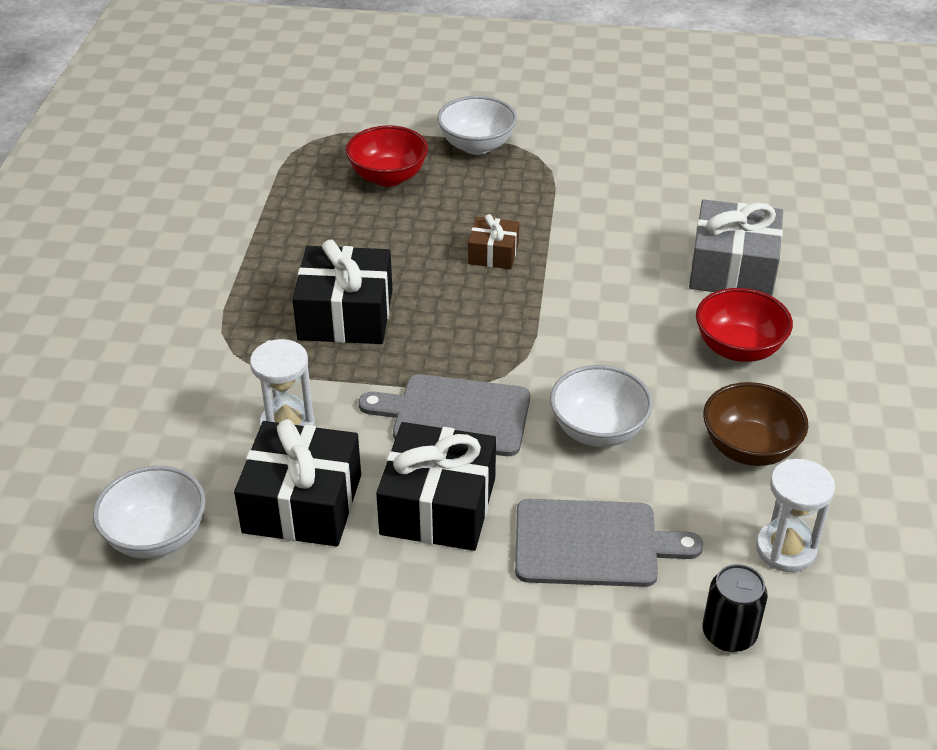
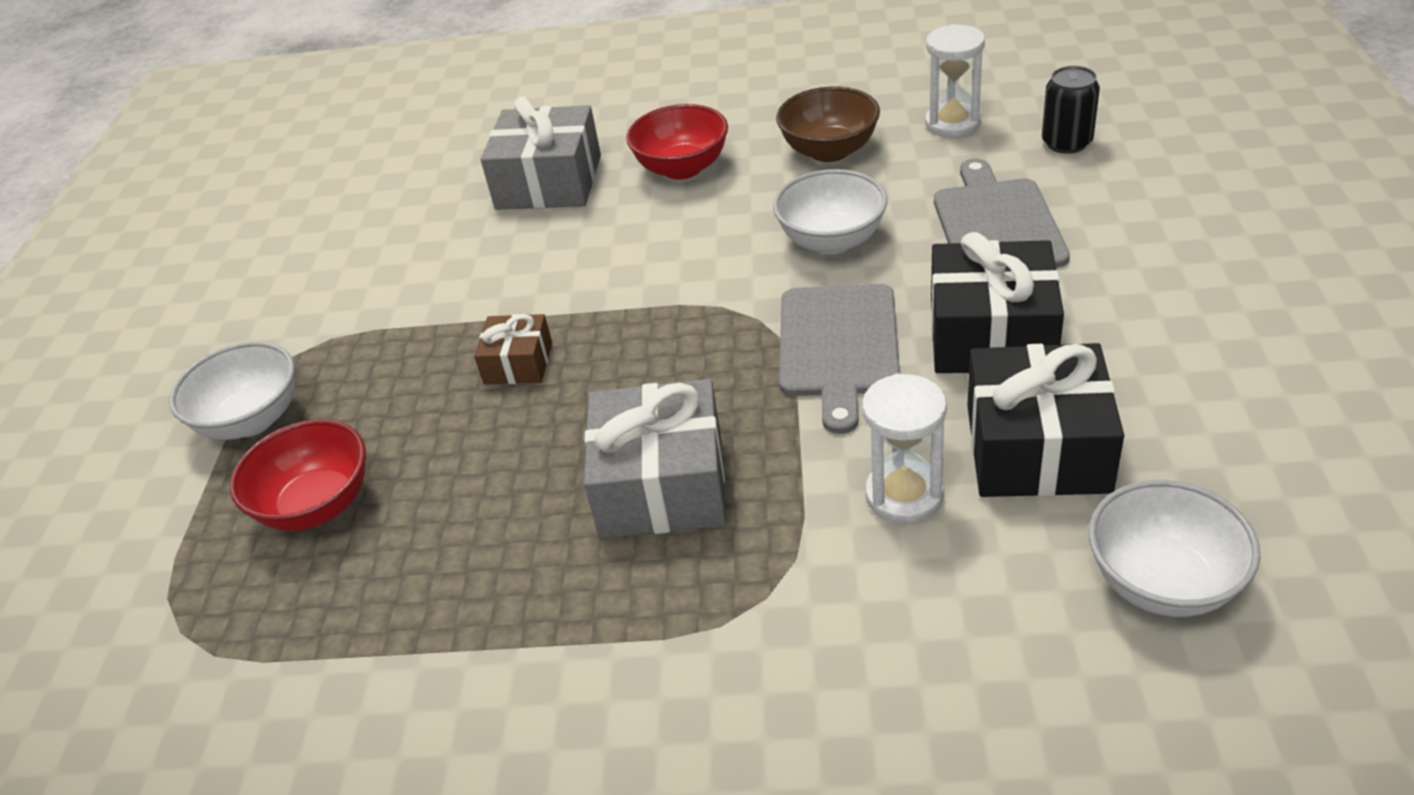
camera: 90 degrees left, 0 degrees up
black gift [292,240,392,344] -> grey gift [584,379,726,539]

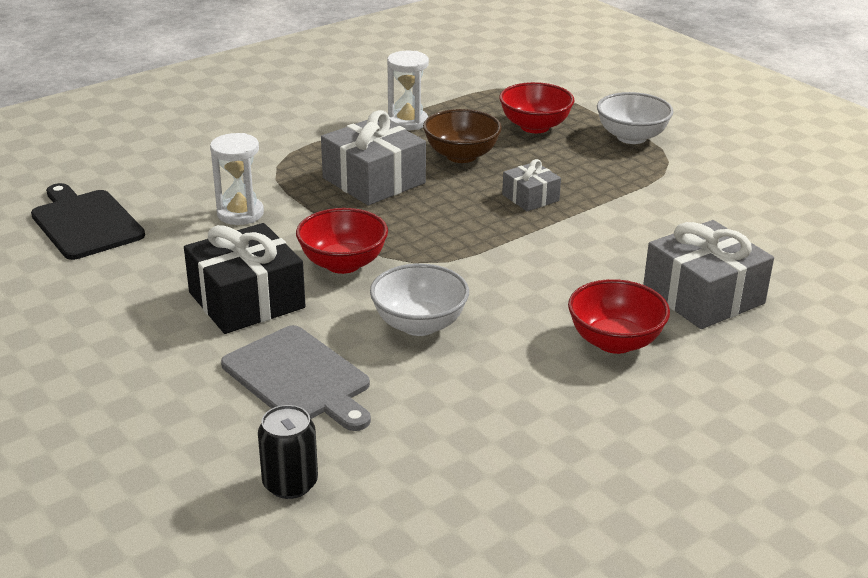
camera: 135 degrees right, 10 degrees down
brown gift [474,314,552,384] -> grey gift [502,159,561,211]
brown bowl [776,86,880,162] -> brown bowl moved to [423,109,502,163]
grey cutting board [779,284,900,434] -> red bowl [296,208,388,274]
white hourglass [925,24,985,138] -> white hourglass moved to [387,51,429,131]
black gift [967,343,1124,497] -> none
white bowl [1088,480,1260,617] -> black cutting board [31,183,145,260]

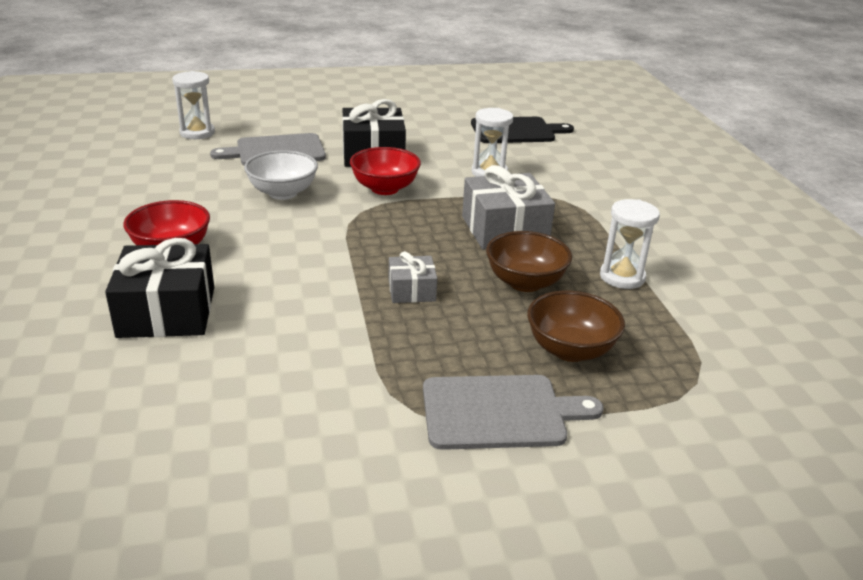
camera: 115 degrees right, 0 degrees up
black can [258,405,318,499] -> white hourglass [172,71,215,139]
red bowl [499,82,574,133] -> brown bowl [527,291,625,362]
white bowl [597,92,674,144] -> grey cutting board [423,375,604,450]
grey gift [643,220,774,329] -> black gift [105,238,214,338]

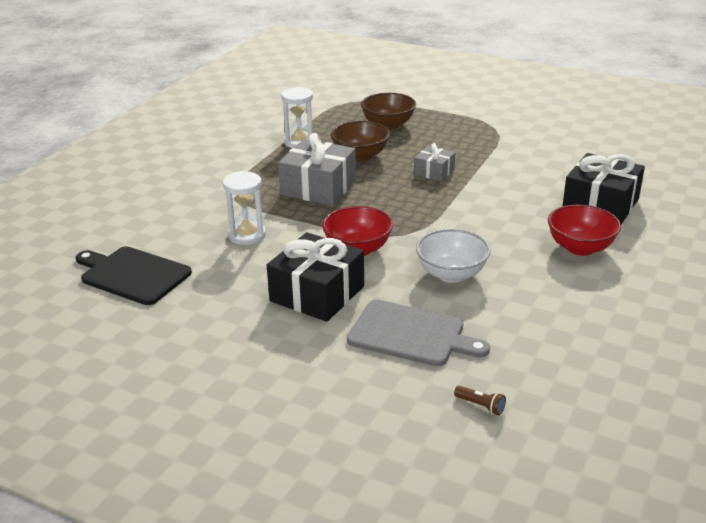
camera: 140 degrees left, 0 degrees up
white hourglass [172,71,215,139] -> brown flashlight [454,386,506,415]
grey cutting board [423,375,604,450] -> none

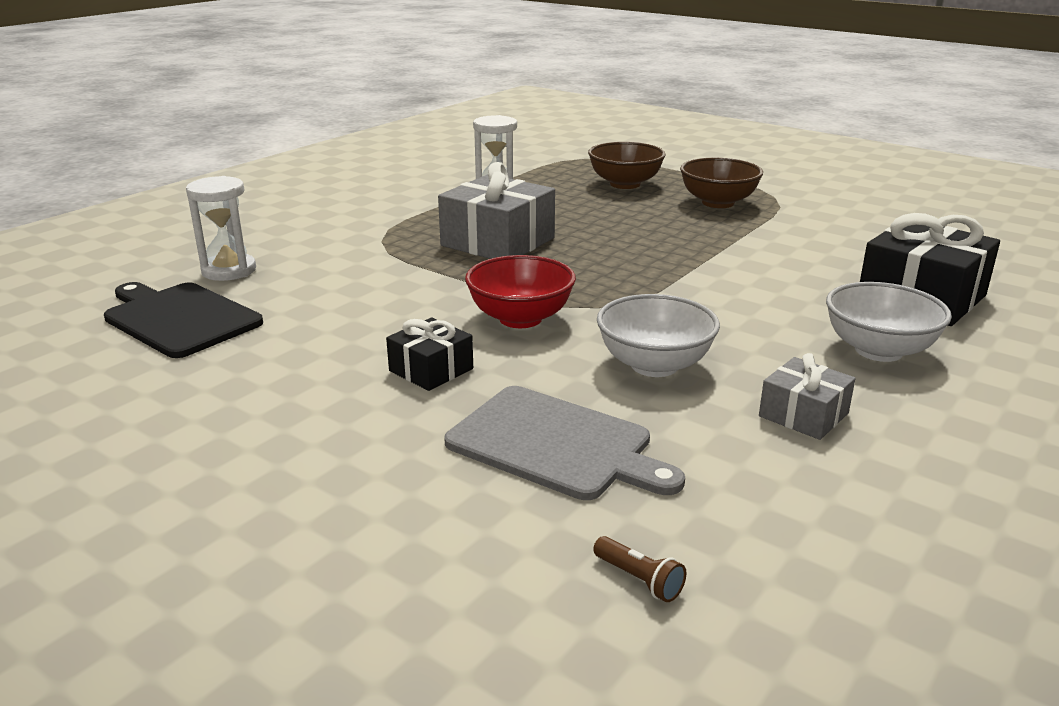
camera: 10 degrees right, 5 degrees down
white hourglass [223,171,266,245] -> white hourglass moved to [186,176,256,281]
black gift [267,232,364,322] -> black gift [386,317,473,391], size x0.54
brown bowl [331,121,390,161] -> brown bowl moved to [680,158,763,208]
grey gift [414,143,455,182] -> grey gift moved to [759,353,856,440]
red bowl [548,204,621,256] -> white bowl [826,282,952,362]

